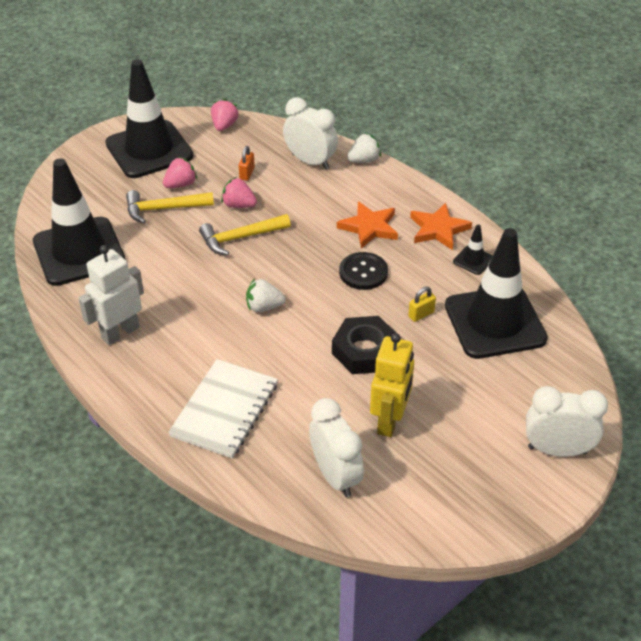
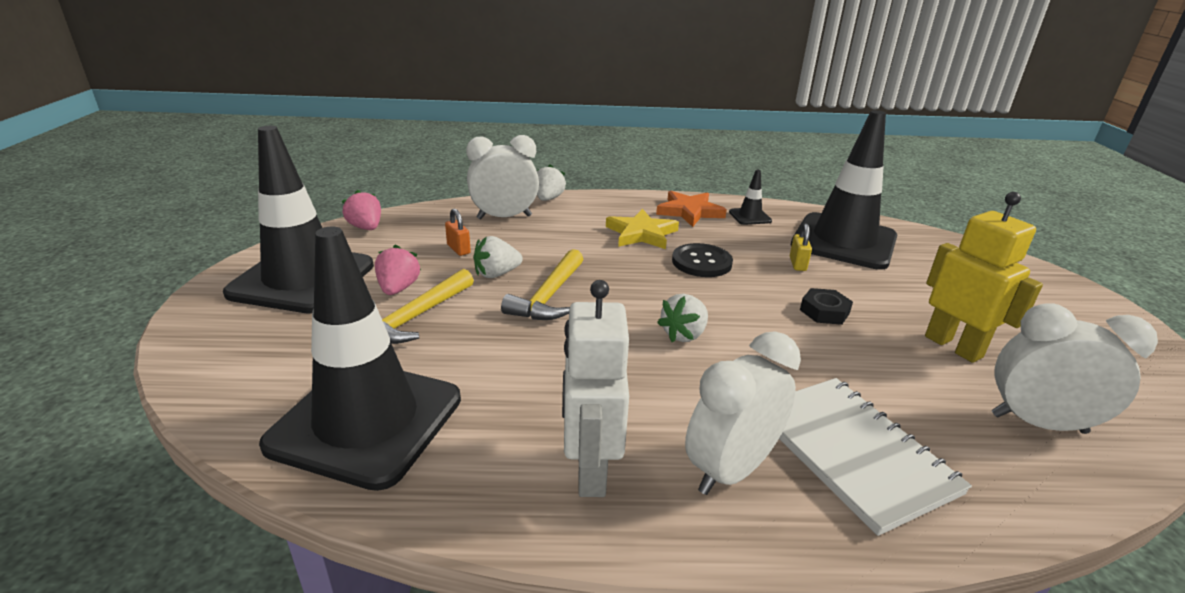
camera: 50 degrees left, 15 degrees down
pink strawberry [221,177,257,208] -> white strawberry [473,236,523,278]
black nut [332,316,396,374] -> black nut [800,288,853,325], size x0.57
orange star [337,201,398,249] -> yellow star [606,209,679,249]
white clock [526,386,608,457] -> white clock moved to [685,331,801,495]

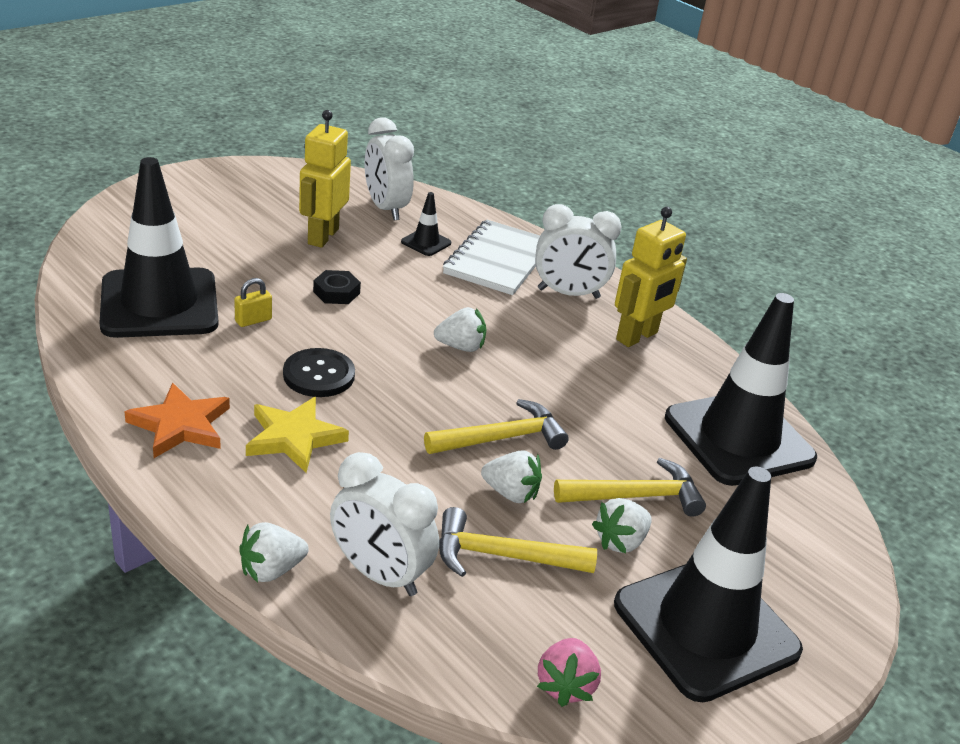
camera: 135 degrees left, 5 degrees up
pink strawberry [375,244,421,295] -> white strawberry [592,498,652,553]
orange padlock [445,208,471,256] -> yellow hammer [439,507,597,577]
white robot [562,280,629,497] -> yellow robot [615,207,687,347]
black traffic cone [729,170,772,225] -> black traffic cone moved to [401,192,452,256]

